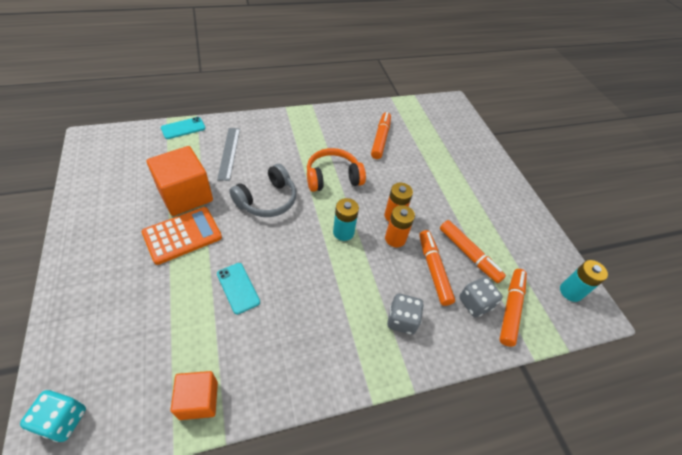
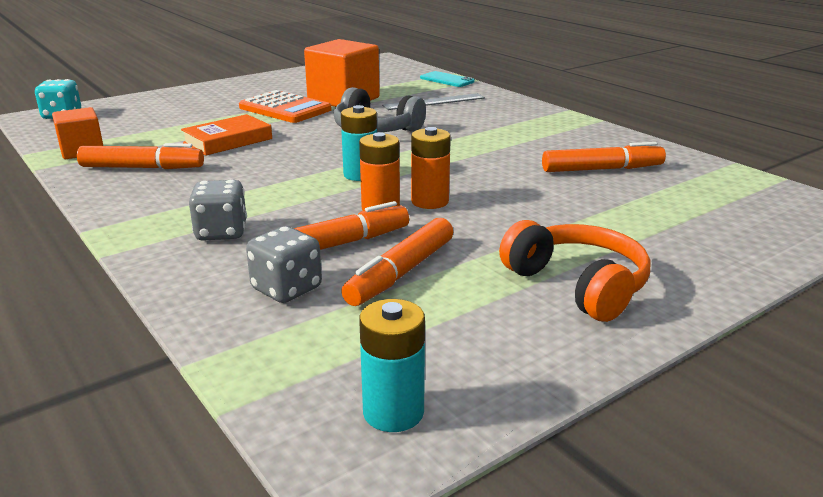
camera: 75 degrees right, 25 degrees down
turquoise phone [217,263,260,314] -> orange book [181,114,272,156]
orange headphones [307,148,366,192] -> orange headphones moved to [499,220,650,322]
orange marker [499,269,527,347] -> orange marker moved to [77,143,204,169]

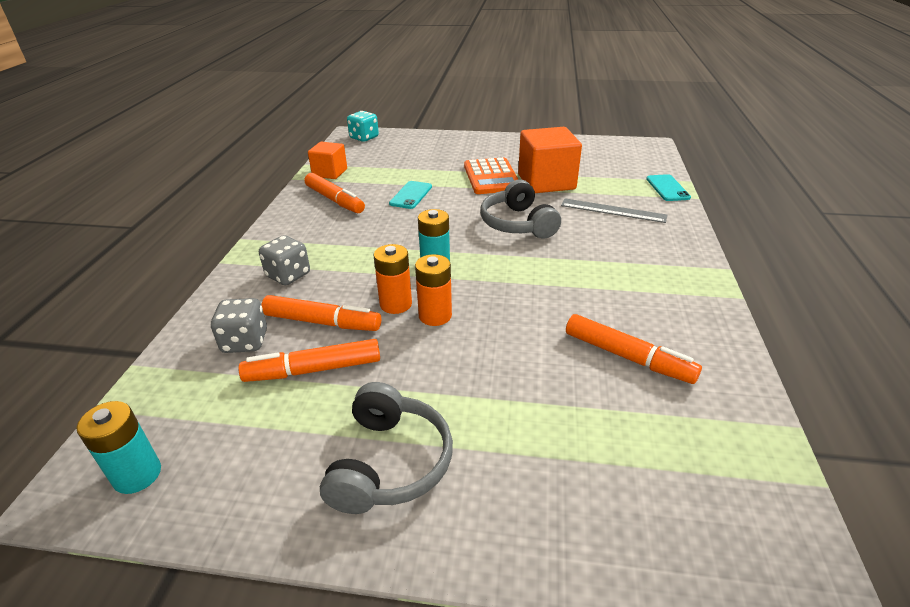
camera: 45 degrees right, 10 degrees up
orange book [181,114,272,156] -> turquoise phone [389,181,432,209]
orange headphones [499,220,650,322] -> grey headphones [320,382,453,514]

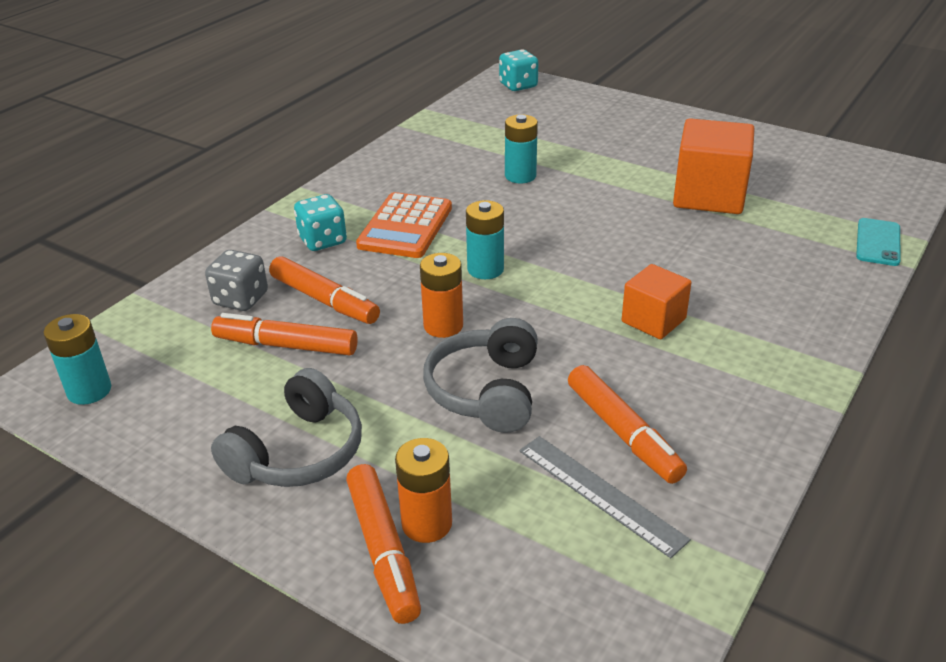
camera: 25 degrees right, 0 degrees up
grey dice [259,235,310,285] -> turquoise dice [294,194,347,251]
orange marker [305,173,365,213] -> orange marker moved to [346,464,421,624]
orange cube [308,142,347,179] -> orange cube moved to [622,264,692,339]
orange battery [374,244,412,314] -> orange battery moved to [395,438,452,543]
turquoise phone [389,181,432,209] -> turquoise battery [505,115,538,183]
orange calculator [464,157,519,194] -> orange calculator moved to [356,192,452,258]
grey headphones [480,180,561,239] -> grey headphones moved to [423,318,538,433]
grey ruler [561,198,667,223] -> grey ruler moved to [519,436,691,558]

